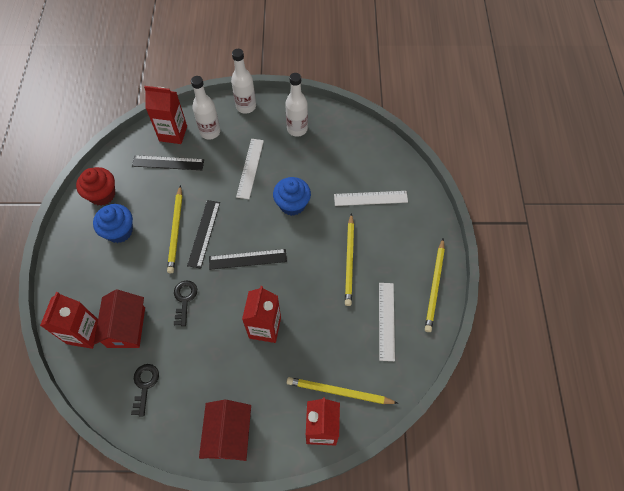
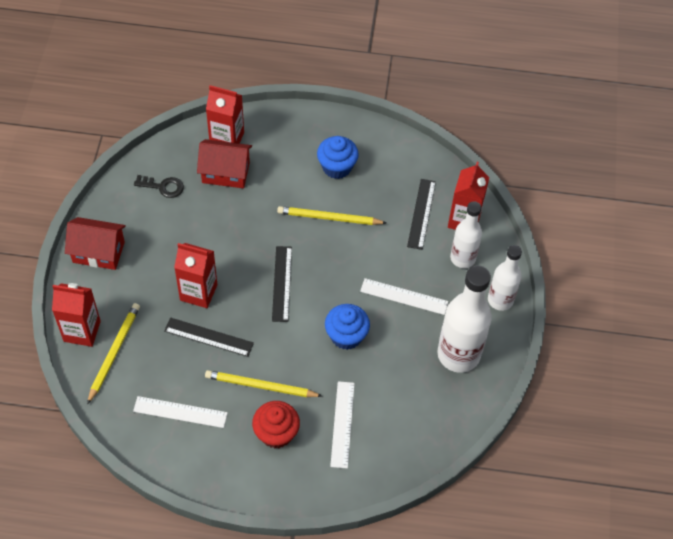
camera: 95 degrees right, 5 degrees down
red cupcake [76,167,115,206] -> red cupcake moved to [252,401,300,448]
black key [174,280,197,326] -> none
black ruler [187,200,220,269] -> black ruler moved to [164,317,254,357]
white bottle [285,73,308,137] -> white bottle [437,265,492,373], size x1.61
yellow pencil [425,239,445,332] -> none

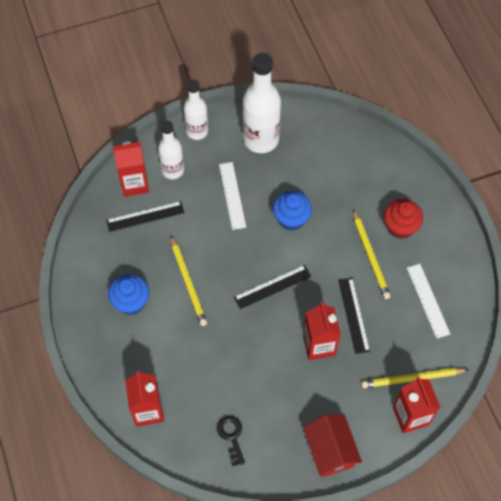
camera: 115 degrees left, 5 degrees up
red house [197,139,252,188] -> none
white ruler [330,381,355,469] -> none

